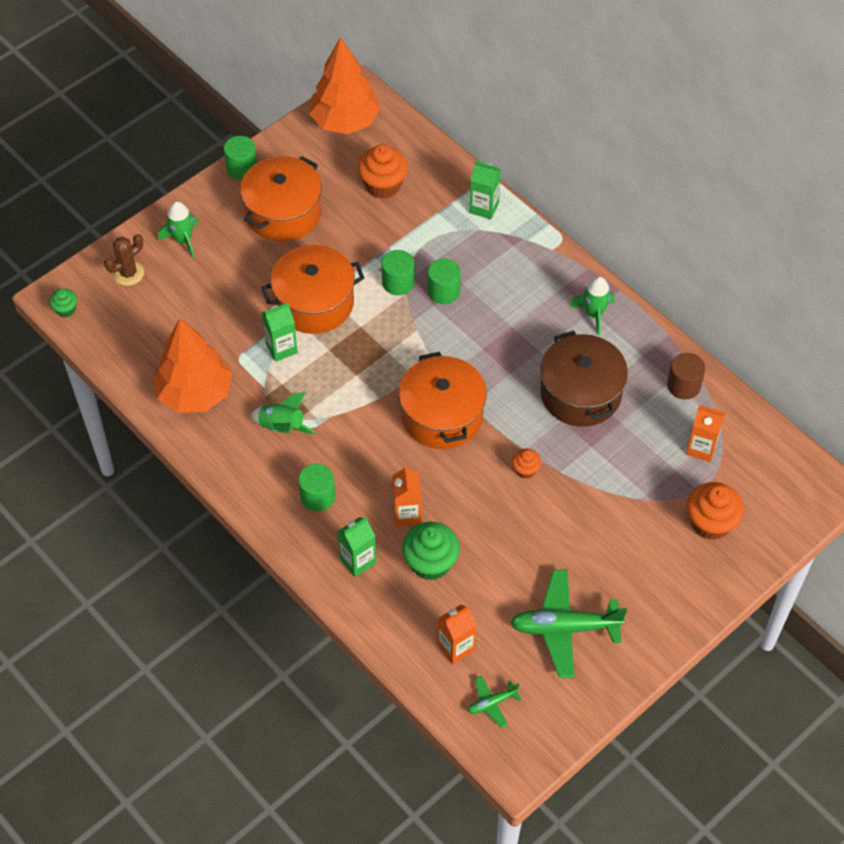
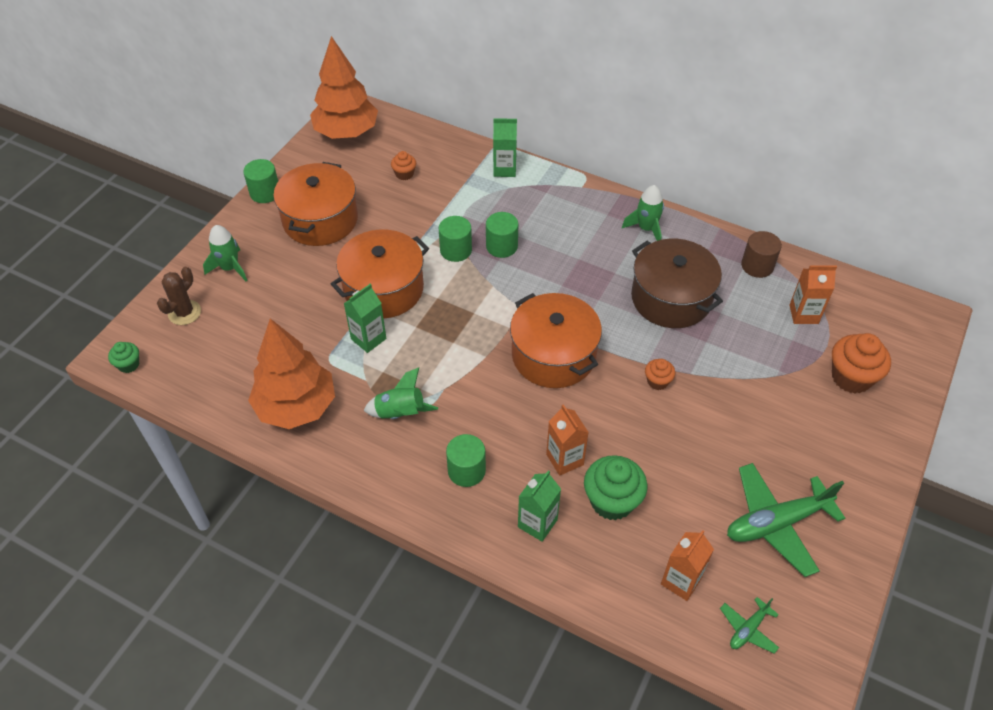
camera: 20 degrees left, 5 degrees down
orange cupcake [358,144,408,199] -> orange cupcake [391,151,416,180], size x0.53

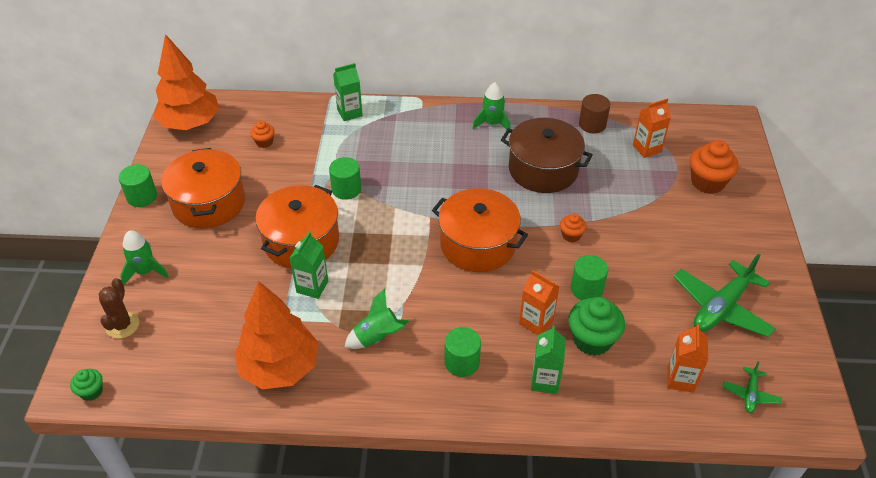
camera: 25 degrees left, 5 degrees down
green cylinder [486,212,518,258] -> green cylinder moved to [571,255,608,300]

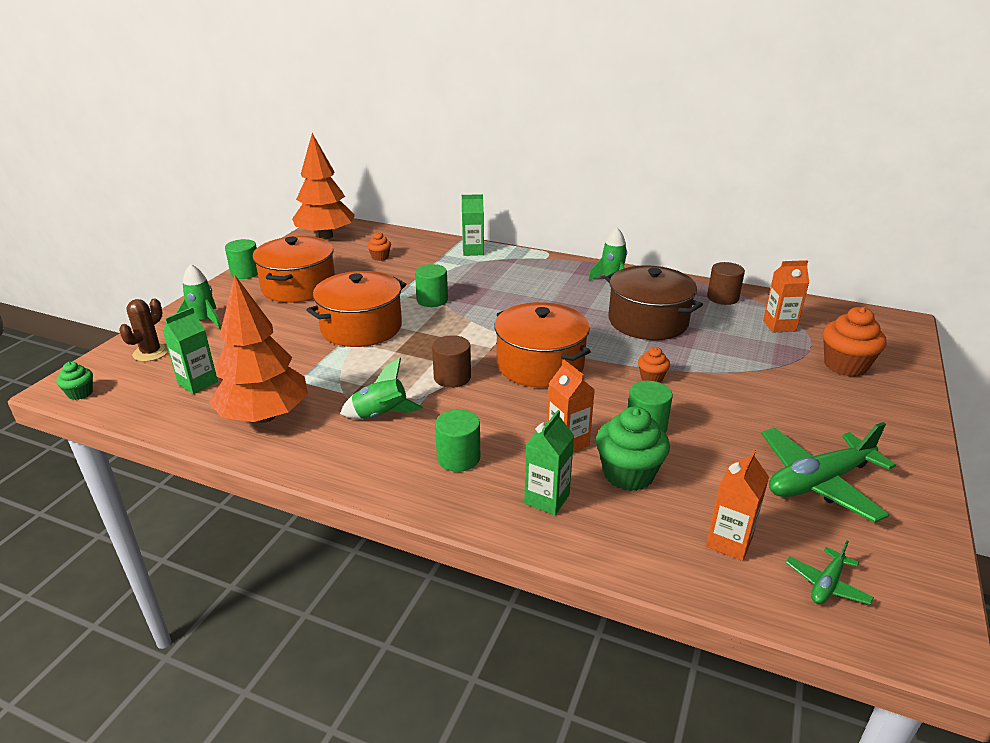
camera: 20 degrees right, 15 degrees down
green carton [290,231,328,299] -> green carton moved to [163,307,218,394]
none -> brown cylinder [432,335,471,388]

